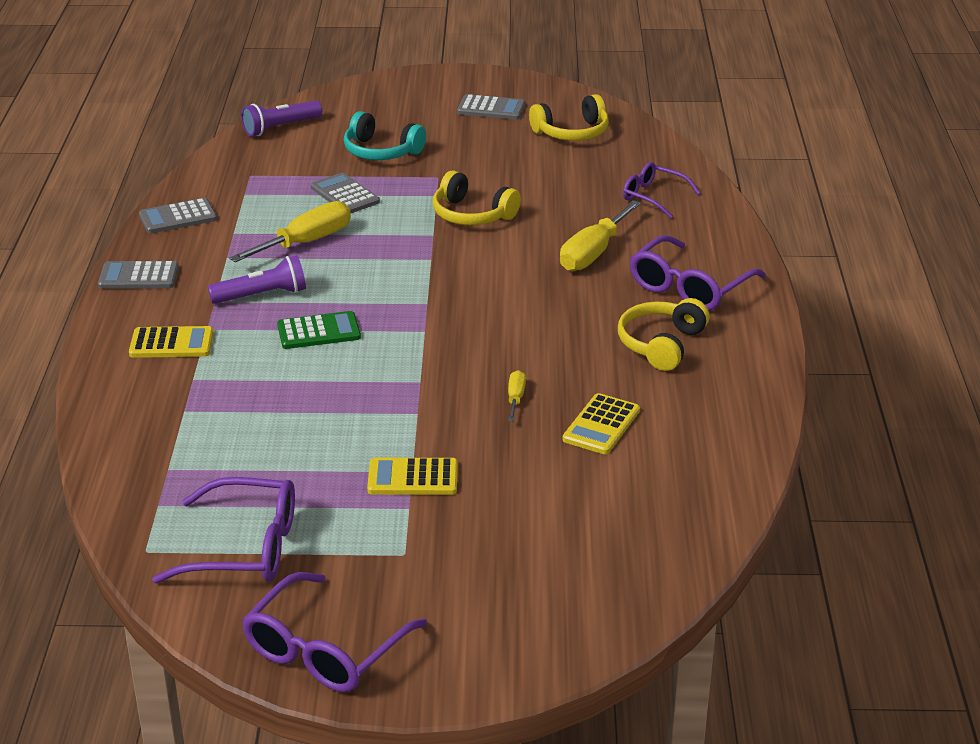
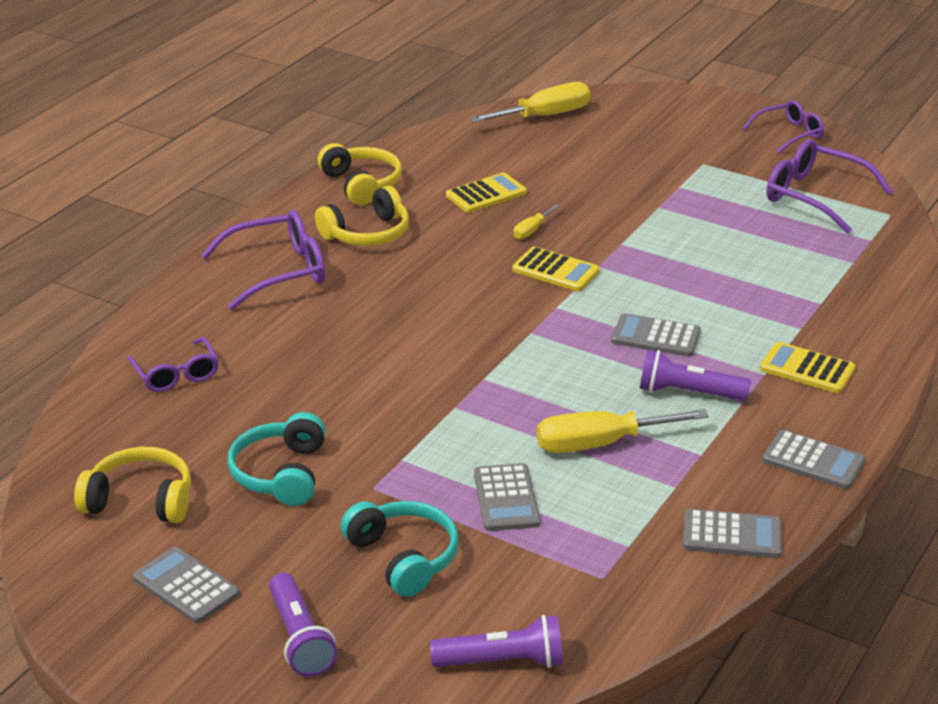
camera: 150 degrees left, 0 degrees up
purple glasses [242,572,427,692] -> purple glasses [743,100,824,154], size x0.64
green calculator [277,311,361,349] -> grey calculator [611,313,701,357]
yellow calculator [367,458,458,495] -> yellow calculator moved to [512,247,600,291]
yellow headphones [433,171,521,225] -> yellow headphones moved to [318,143,402,205]
yellow screwdriver [560,200,641,271] -> yellow screwdriver moved to [470,82,590,123]
none -> turquoise headphones [227,412,325,506]
none -> purple flashlight [269,573,337,677]

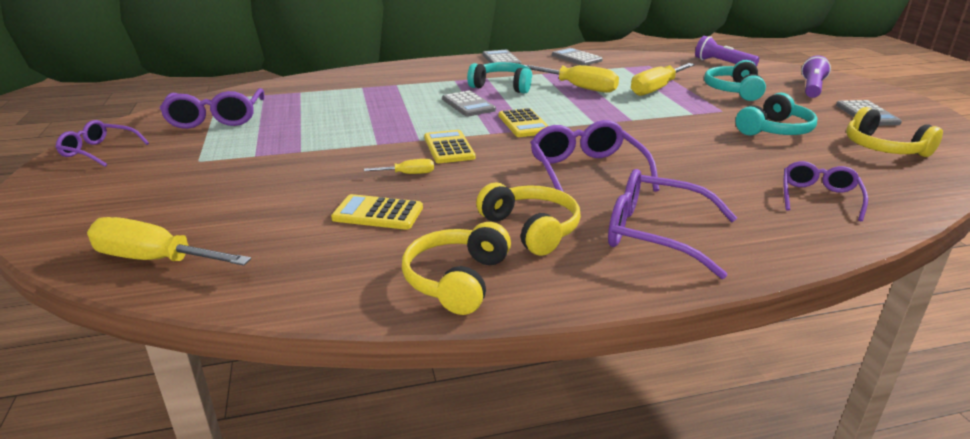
camera: 135 degrees left, 5 degrees down
yellow headphones [315,186,409,246] -> yellow headphones turned 45 degrees clockwise [476,183,581,256]
grey calculator [474,463,540,531] -> yellow screwdriver [631,63,695,96]
purple flashlight [640,350,751,401] -> turquoise headphones [467,62,532,94]
yellow calculator [760,342,855,393] -> yellow calculator moved to [499,108,548,137]
none -> purple glasses [530,120,660,192]

